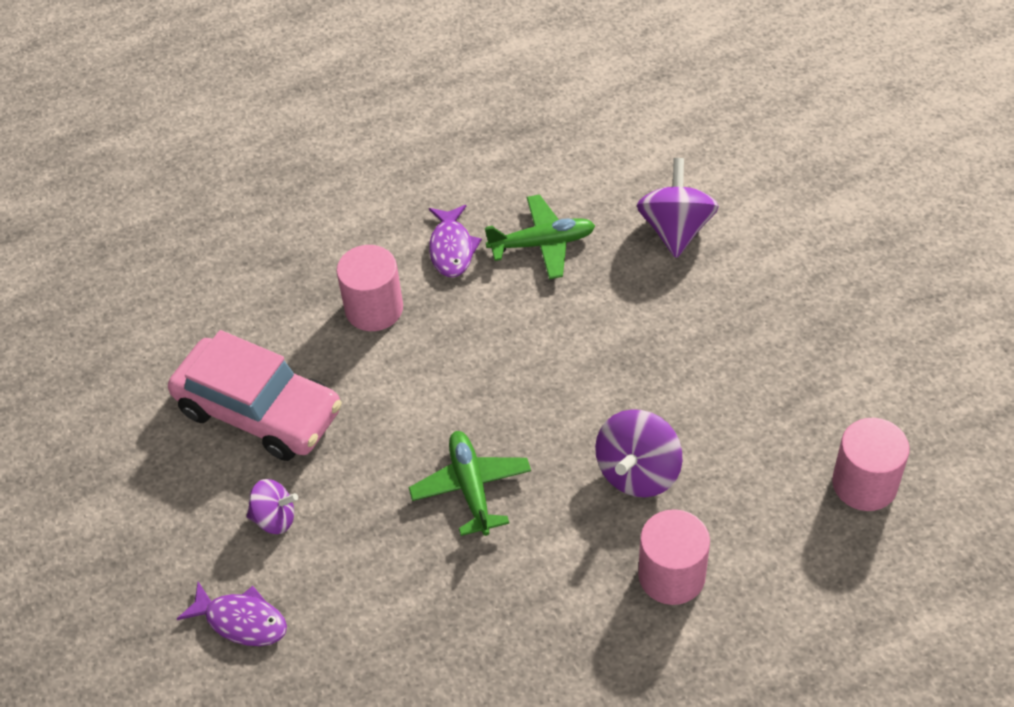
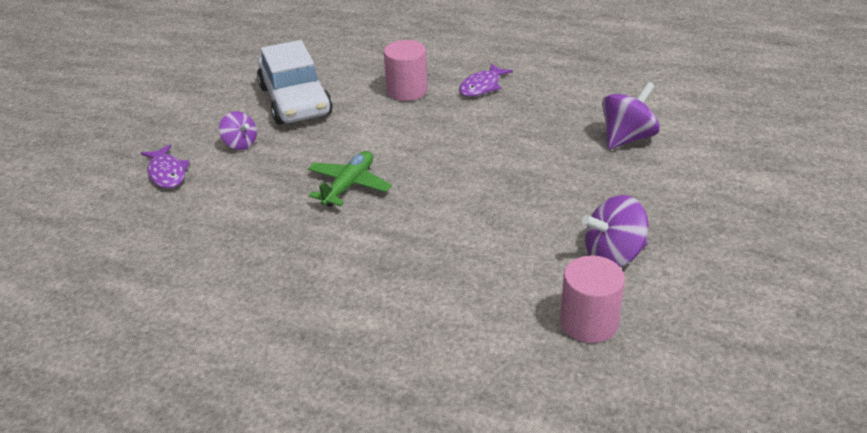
camera: 40 degrees right, 15 degrees down
pink car [168,330,342,461] -> white car [257,40,333,125]
green plane [485,195,595,279] -> none
purple spinning top [595,409,682,497] -> purple spinning top moved to [582,195,648,267]
pink cylinder [638,509,710,605] -> none

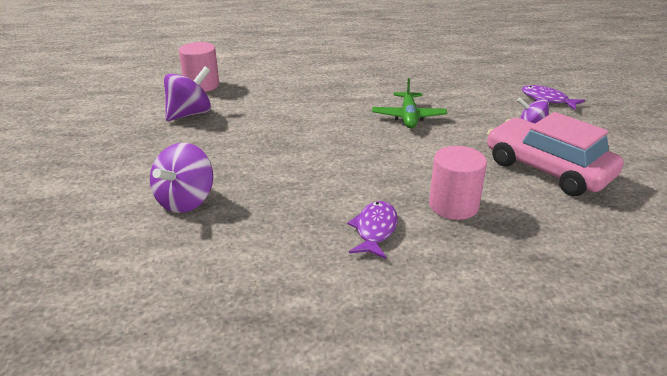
camera: 155 degrees right, 5 degrees down
white car [257,40,333,125] -> pink car [487,112,624,196]

